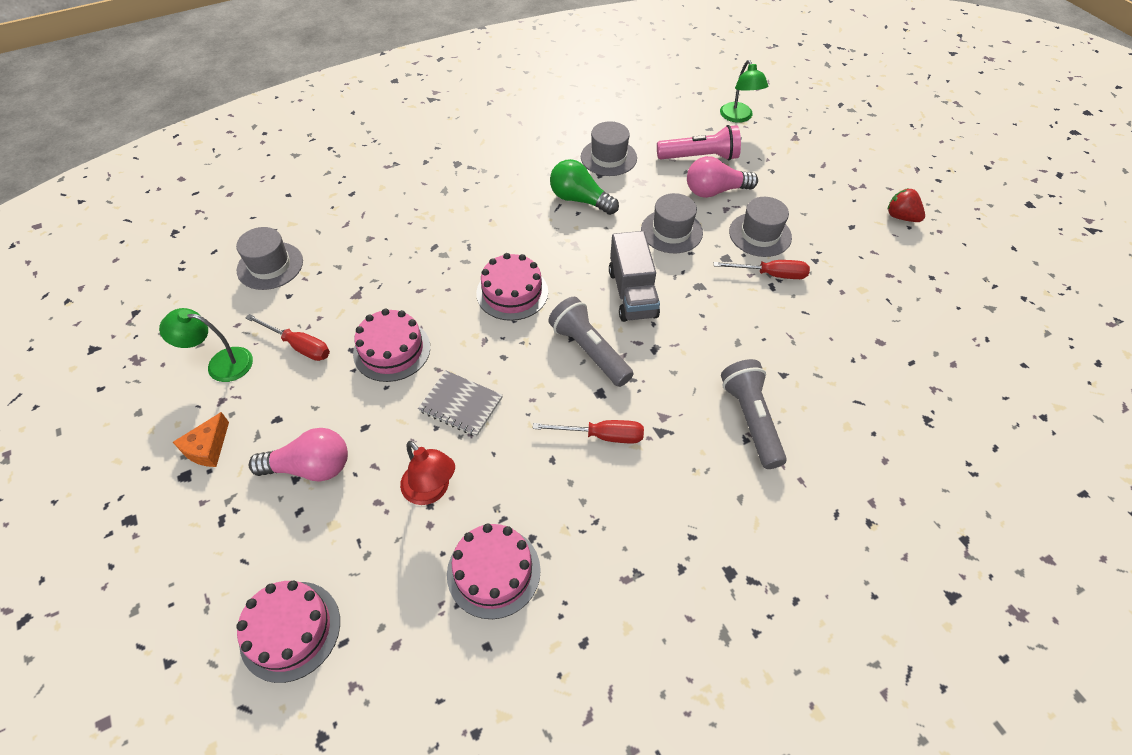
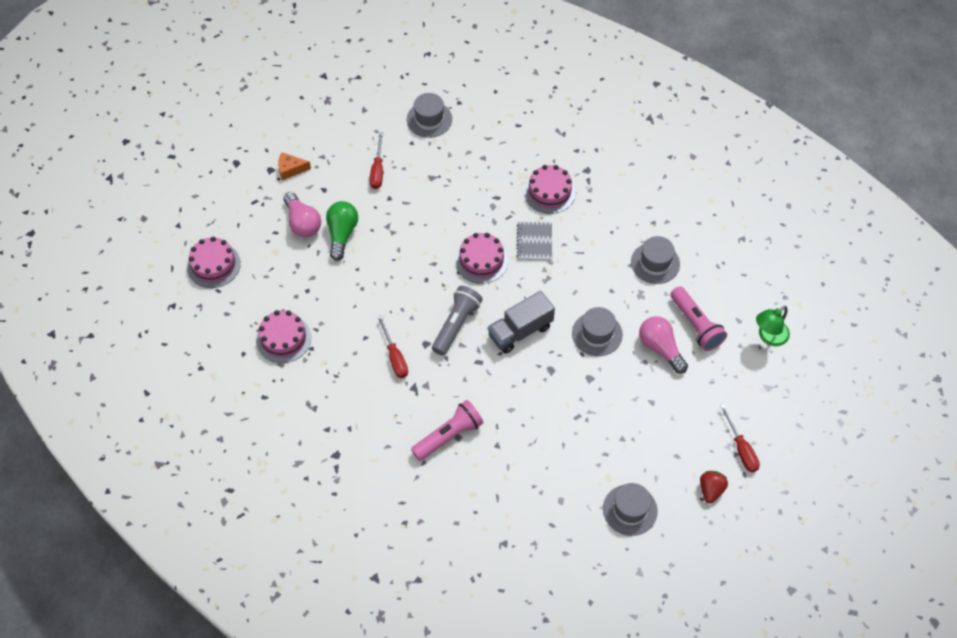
camera: 65 degrees right, 5 degrees up
green lamp [159,308,253,382] -> none
pink cake [353,309,430,382] -> pink cake moved to [524,165,576,214]
red lamp [400,441,455,505] -> none
grey notebook [418,370,503,437] -> grey notebook moved to [517,222,552,261]
green light bulb [550,159,619,215] -> green light bulb moved to [326,201,358,261]
red screwdriver [714,260,810,279] -> red screwdriver moved to [720,404,760,472]
grey flashlight [721,359,787,469] -> pink flashlight [411,400,483,461]
grey hat [729,197,792,257] -> grey hat moved to [603,483,658,536]

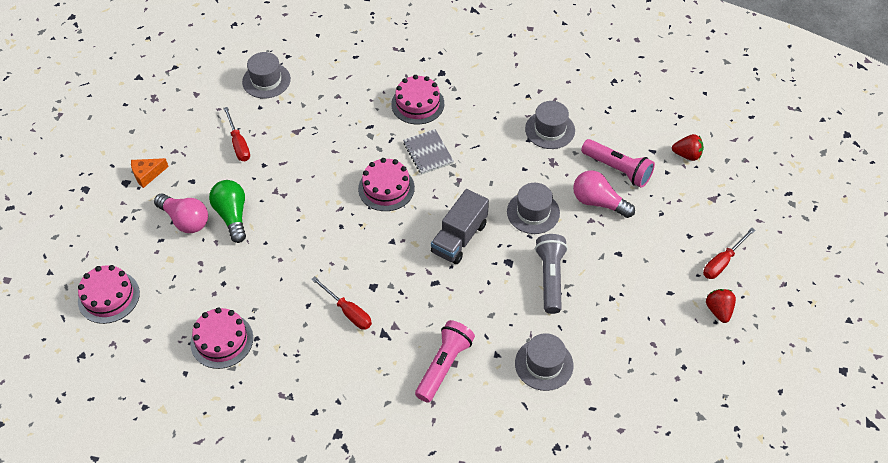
camera: 25 degrees left, 5 degrees down
grey flashlight [432,286,483,355] -> grey flashlight moved to [535,234,568,314]
grey hat [603,483,658,536] -> grey hat moved to [515,333,573,391]
red screwdriver [720,404,760,472] -> red screwdriver turned 90 degrees clockwise [703,228,755,279]
green lamp [756,306,790,346] -> red strawberry [672,134,704,161]

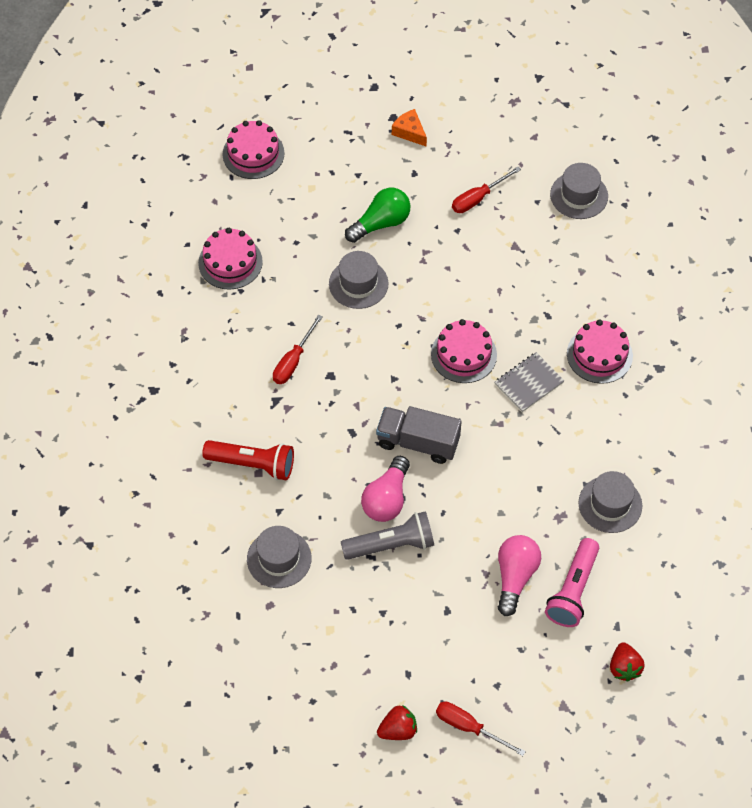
camera: 75 degrees right, 5 degrees up
pink light bulb [154,194,208,233] -> pink light bulb moved to [361,456,410,522]
pink flashlight [415,320,475,403] -> red flashlight [202,440,294,480]
grey hat [507,183,560,234] -> grey hat moved to [329,251,388,309]

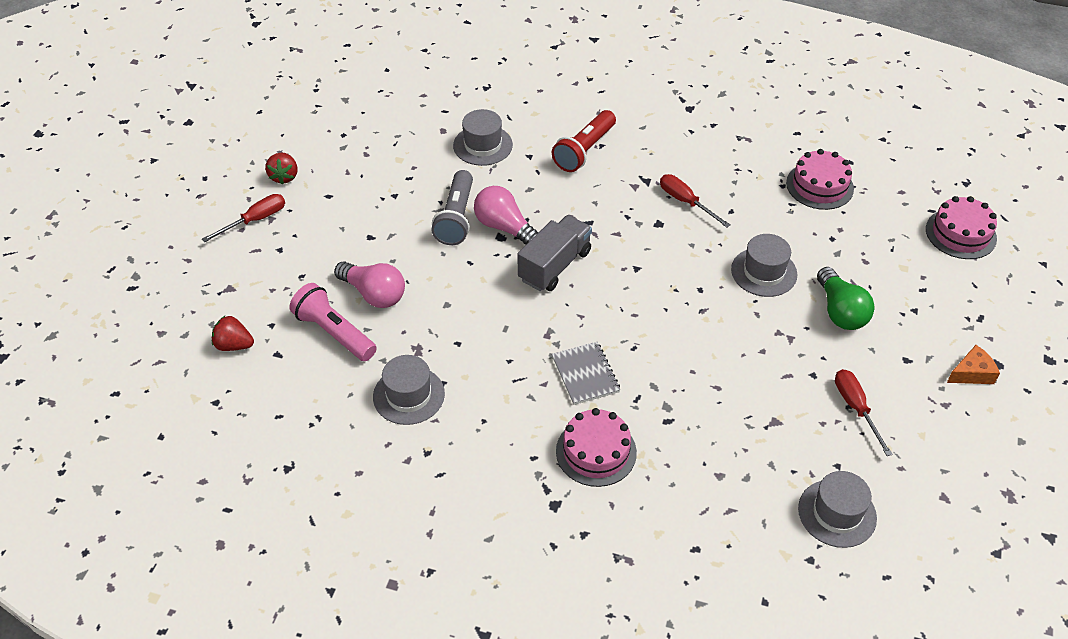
camera: 110 degrees right, 10 degrees down
pink cake [431,319,497,383] -> none

